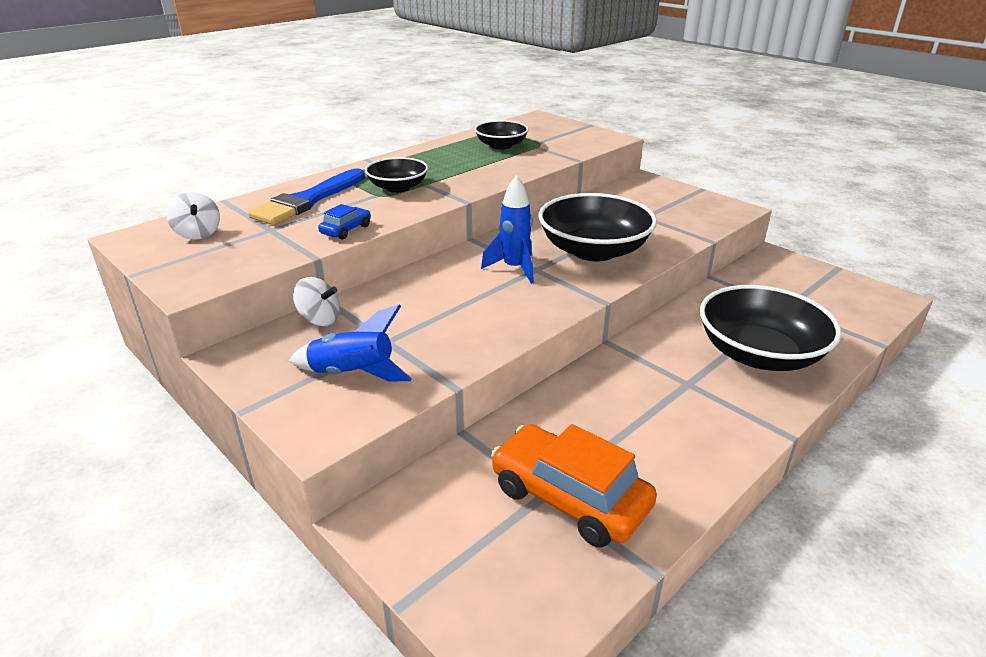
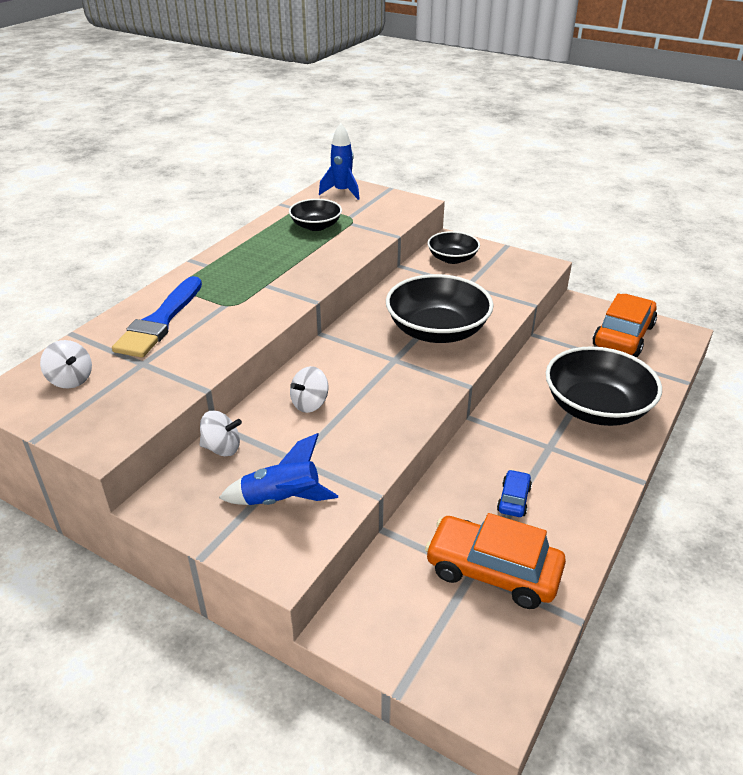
camera: 15 degrees left, 5 degrees up
blue car [318,204,371,240] -> blue car moved to [497,470,532,517]
black bowl [365,157,428,193] -> black bowl moved to [428,231,480,264]
blue rocket [481,175,534,284] -> blue rocket moved to [319,123,360,200]
none -> white spinning top [290,366,328,413]
none -> orange car [593,293,657,357]

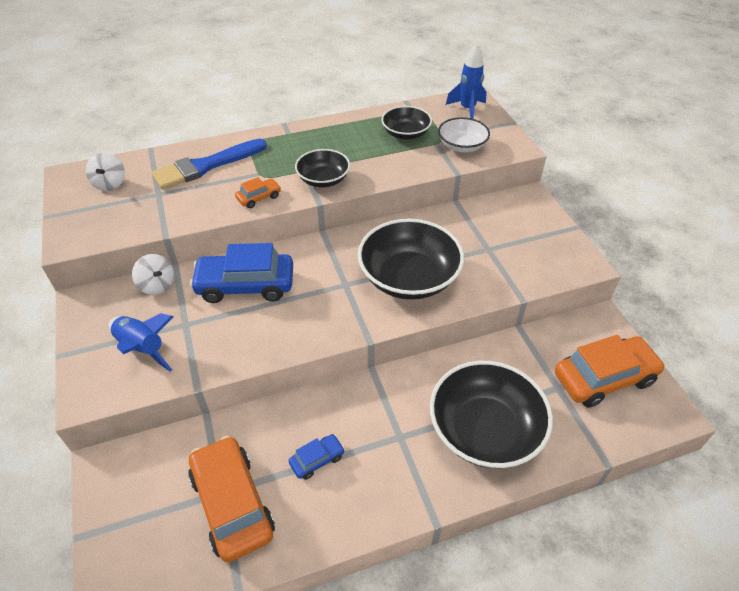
camera: 40 degrees right, 10 degrees up
white spinning top [290,366,328,413] -> blue car [190,243,293,303]
black bowl [428,231,480,264] -> black bowl moved to [295,149,350,187]
none -> orange car [235,177,281,208]
none -> white bowl [438,117,490,152]

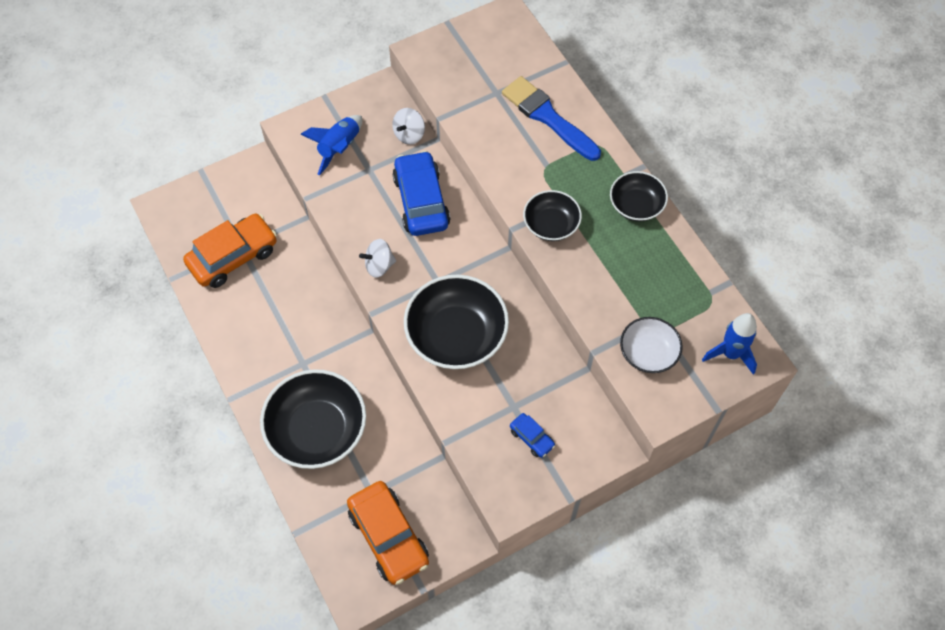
camera: 80 degrees right, 15 degrees up
white spinning top [86,153,125,191] -> white spinning top moved to [359,239,396,278]
orange car [235,177,281,208] -> none
blue car [289,434,345,480] -> blue car moved to [510,413,555,458]
black bowl [381,106,432,140] -> black bowl moved to [610,171,668,221]

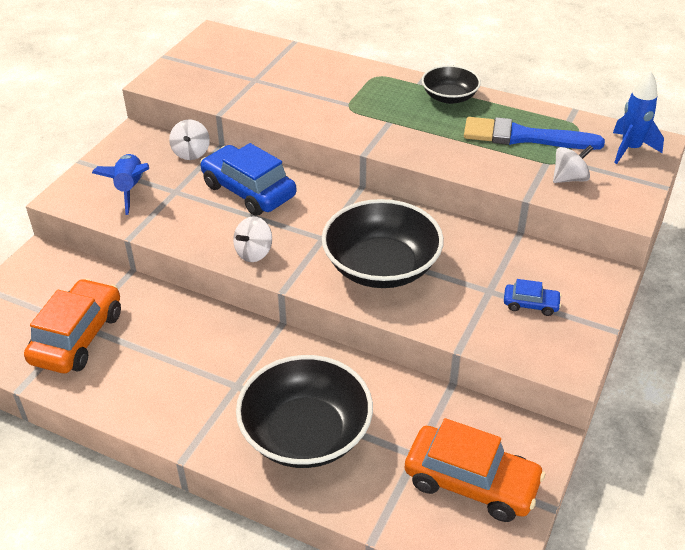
camera: 35 degrees left, 20 degrees down
blue brush [502,76,601,161] -> blue brush moved to [464,117,605,150]
black bowl [523,190,582,241] -> none
white bowl [620,317,683,373] -> white spinning top [553,145,594,183]

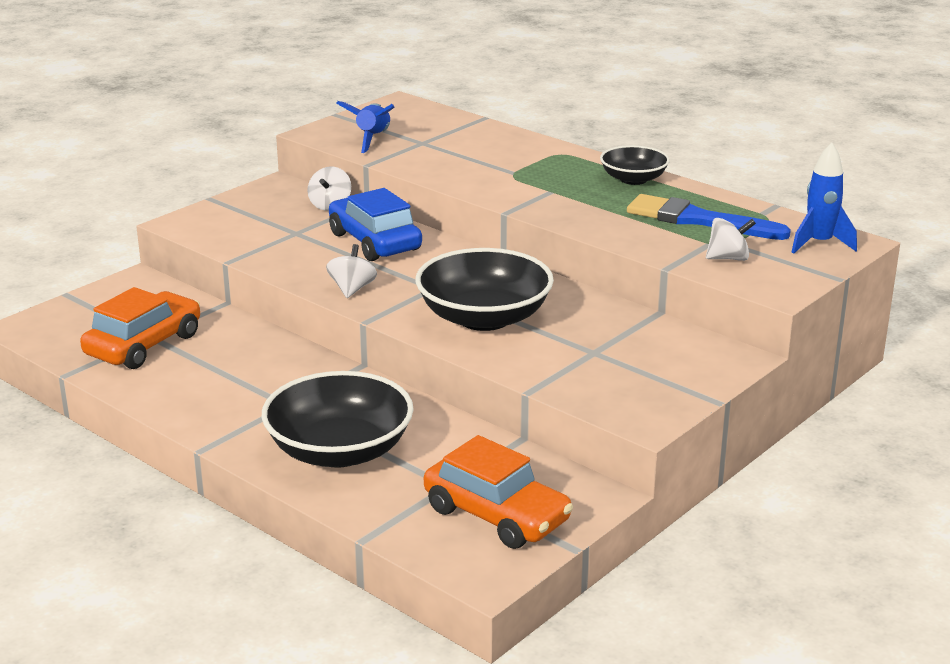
camera: 15 degrees right, 15 degrees down
blue rocket [92,154,149,215] -> blue rocket moved to [336,101,395,153]
white spinning top [233,216,272,262] -> white spinning top turned 135 degrees clockwise [326,244,377,298]
blue car [504,279,562,316] -> none

